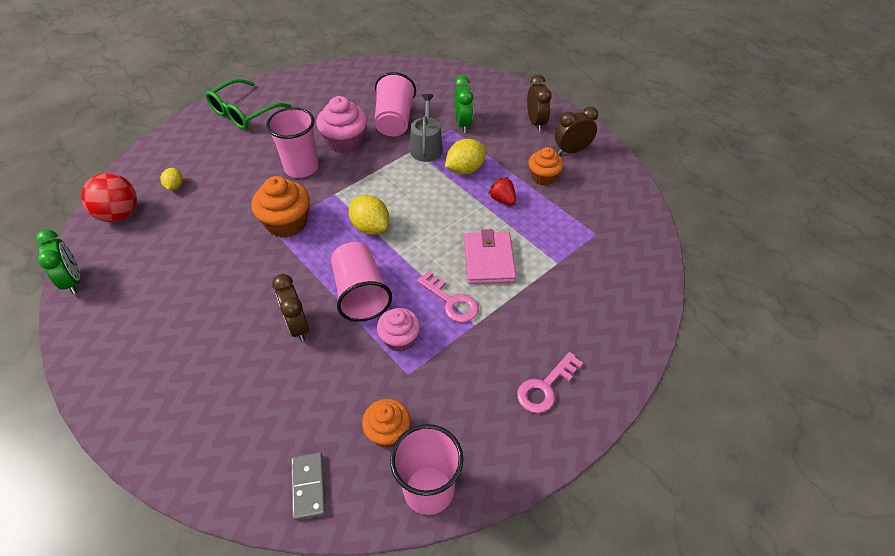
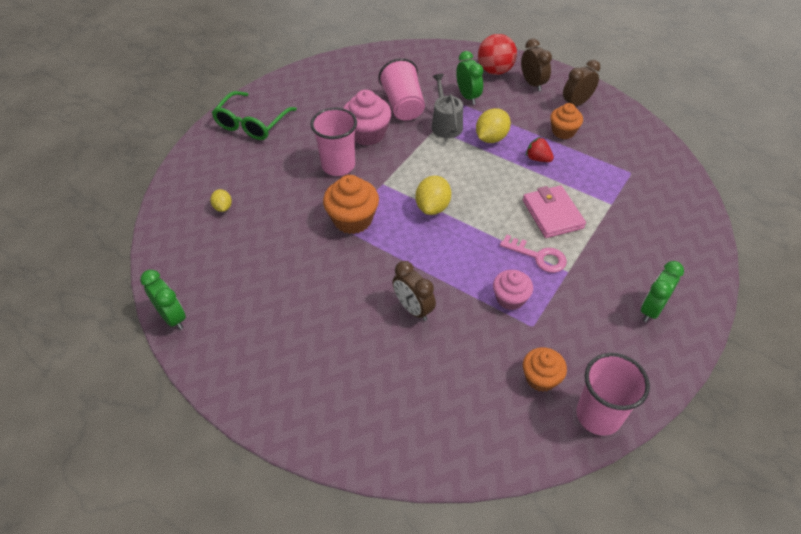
camera: 15 degrees left, 0 degrees up
red ball [81,173,137,222] -> red ball moved to [478,34,517,75]
grey domino [291,452,326,520] -> none
pink cup [331,242,392,322] -> none
yellow lemon [349,195,389,235] -> yellow lemon turned 75 degrees clockwise [415,176,451,215]
pink key [517,352,583,413] -> green clock [641,261,684,322]

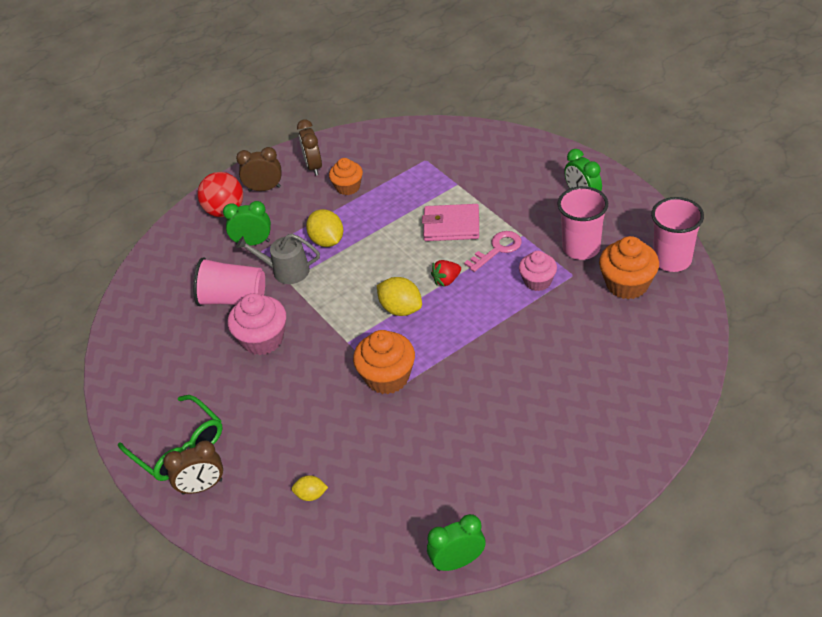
camera: 65 degrees left, 5 degrees down
pink cup [310,108,357,176] -> pink cup moved to [557,186,608,260]
brown clock [392,261,436,321] -> brown clock moved to [163,440,223,495]
orange cupcake [523,347,567,392] -> orange cupcake [599,236,659,299], size x1.52
red strawberry [526,137,554,162] -> red strawberry moved to [431,260,461,287]

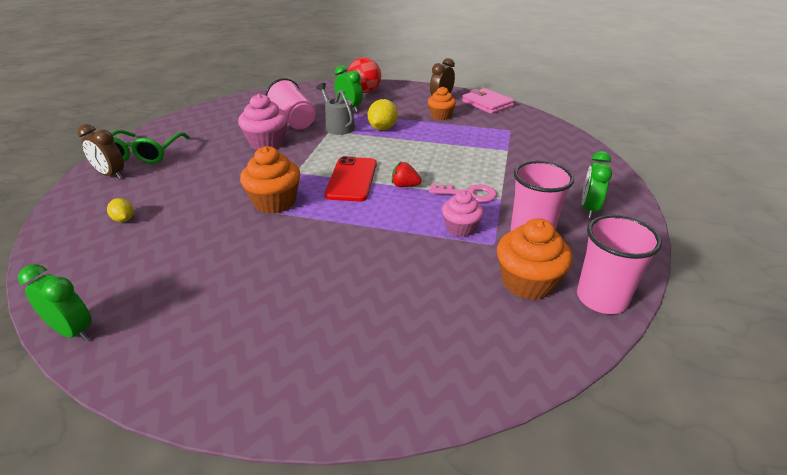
camera: 45 degrees right, 10 degrees down
brown clock [236,147,281,191] -> none
yellow lemon [377,277,422,316] -> red phone [325,156,377,202]
pink wallet [422,204,479,241] -> pink wallet moved to [462,88,514,114]

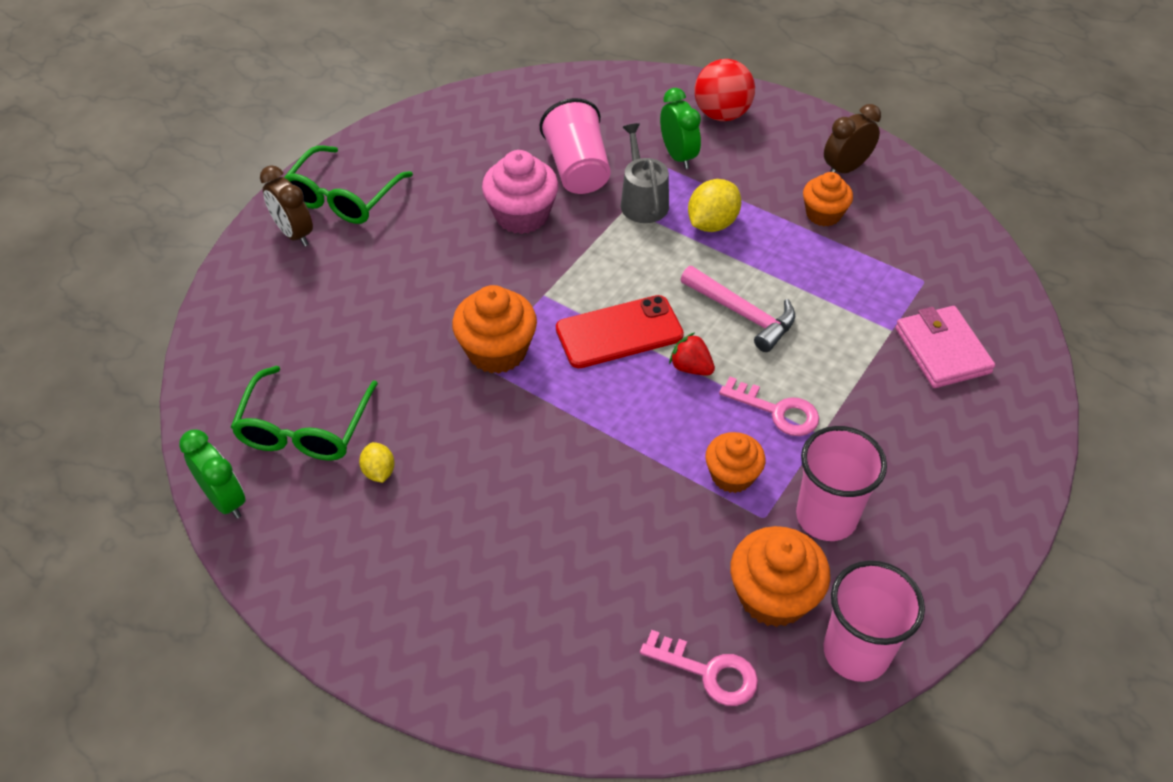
camera: 20 degrees right, 15 degrees up
yellow lemon [107,198,134,222] -> yellow lemon moved to [359,442,395,483]
red phone [325,156,377,202] -> red phone turned 45 degrees clockwise [556,295,684,368]
pink cupcake [442,191,484,237] -> orange cupcake [705,432,766,493]
pink wallet [462,88,514,114] -> pink wallet moved to [895,306,995,388]
green clock [582,151,612,218] -> none
none -> green glasses [231,366,378,461]
none -> pink key [640,630,758,706]
none -> pink hammer [680,266,795,352]

